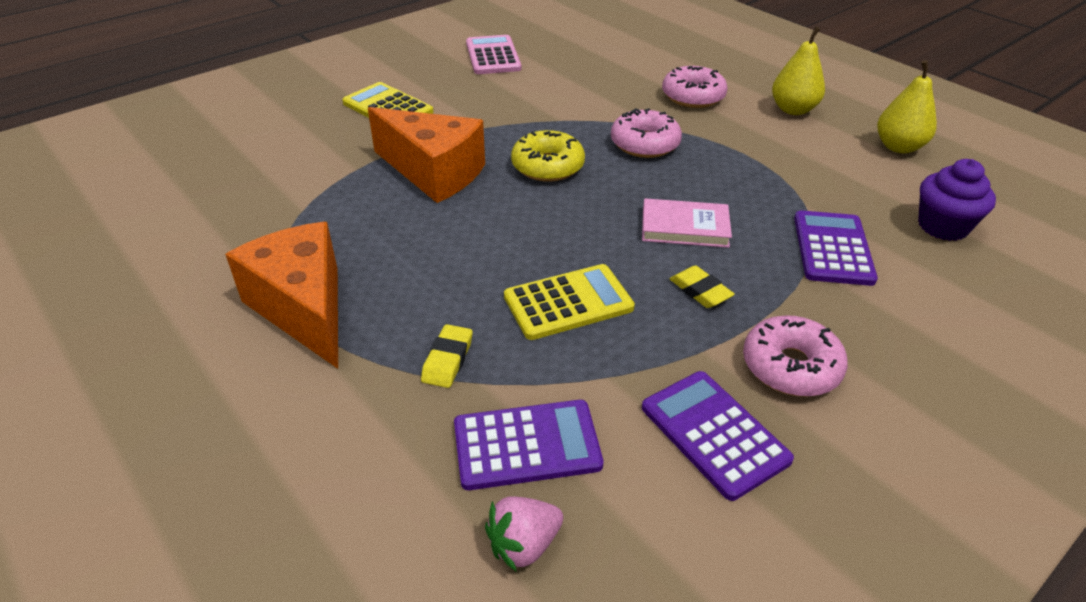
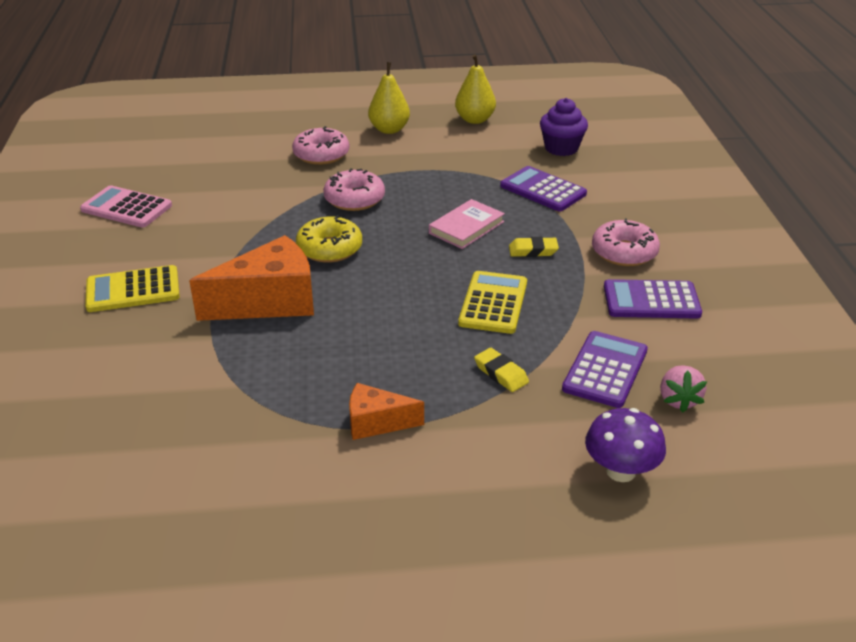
camera: 55 degrees left, 5 degrees down
orange cheese [225,222,338,369] -> orange cheese [349,383,424,440], size x0.55
none -> purple mushroom [585,408,666,482]

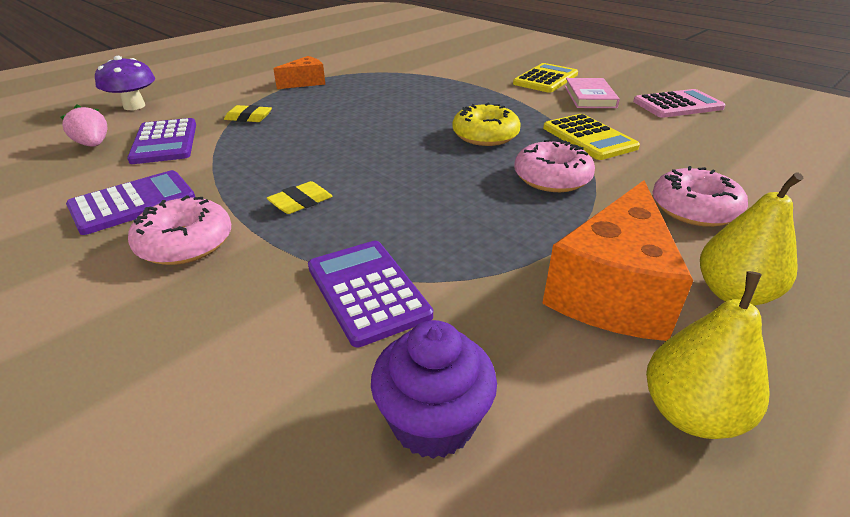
camera: 140 degrees right, 0 degrees up
orange cheese [189,235,314,321] -> orange cheese moved to [542,180,693,341]
pink book [429,199,505,249] -> pink book moved to [565,78,620,108]
yellow calculator [458,271,527,334] -> yellow calculator moved to [543,114,640,160]
purple calculator [500,166,587,211] -> purple calculator turned 120 degrees counterclockwise [308,241,433,348]

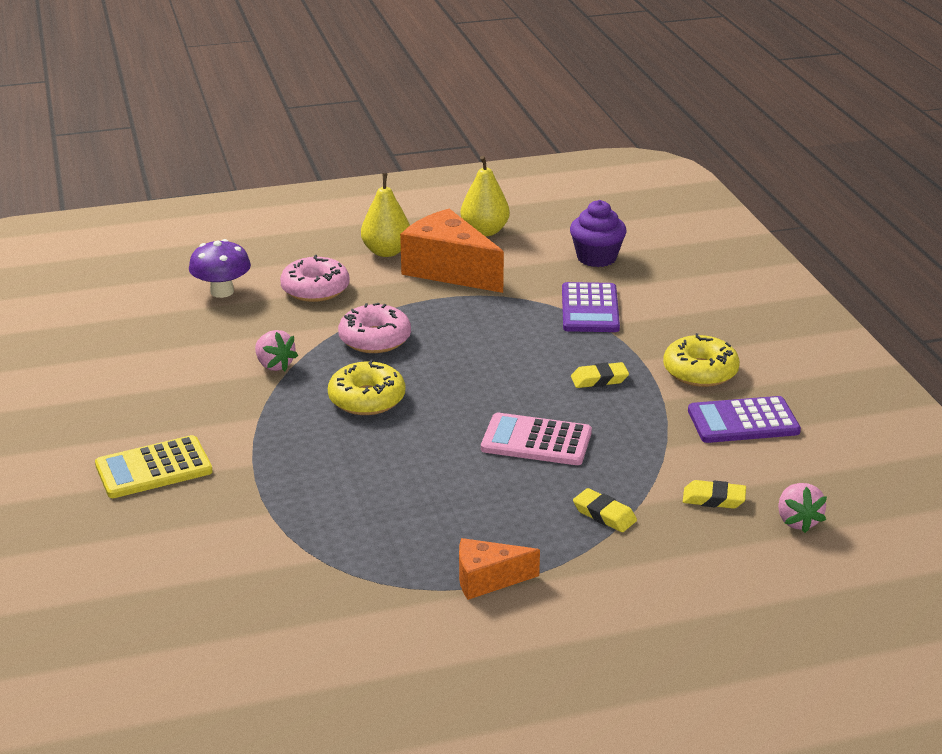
camera: 150 degrees left, 5 degrees down
purple mushroom [95,56,155,110] -> purple mushroom moved to [189,239,251,298]
purple calculator [127,118,196,164] -> yellow eraser [683,480,746,509]
pink donut [128,195,231,265] -> yellow donut [663,333,740,387]
orange cheese [542,180,693,341] -> orange cheese turned 105 degrees counterclockwise [400,209,504,293]
yellow calculator [543,114,640,160] -> pink strawberry [255,330,298,371]
pink book [565,78,620,108] -> none
pink calculator [633,89,725,118] -> pink calculator moved to [481,413,592,465]

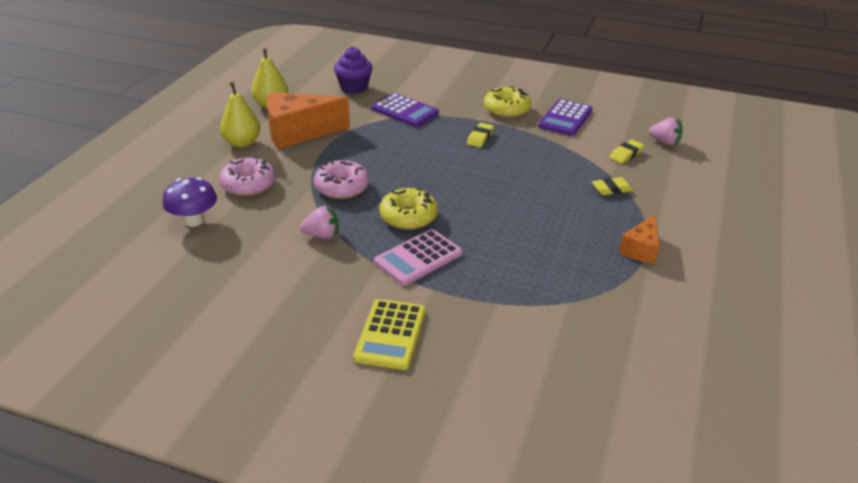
camera: 55 degrees left, 5 degrees up
pink calculator [481,413,592,465] -> pink calculator moved to [374,229,462,286]

